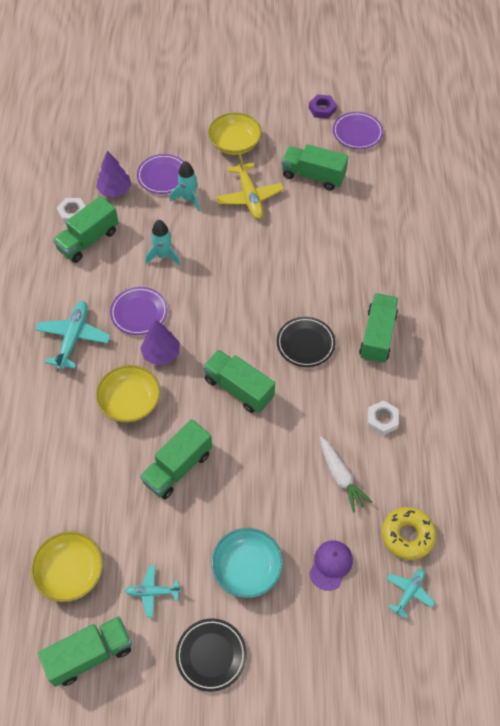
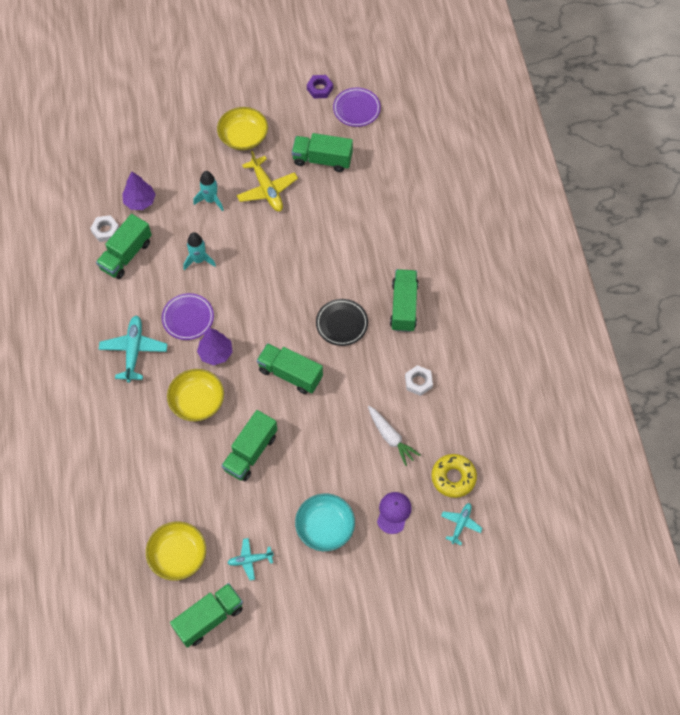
camera: 10 degrees left, 5 degrees up
purple plate [137,154,184,194] -> none
black plate [176,618,247,692] -> none

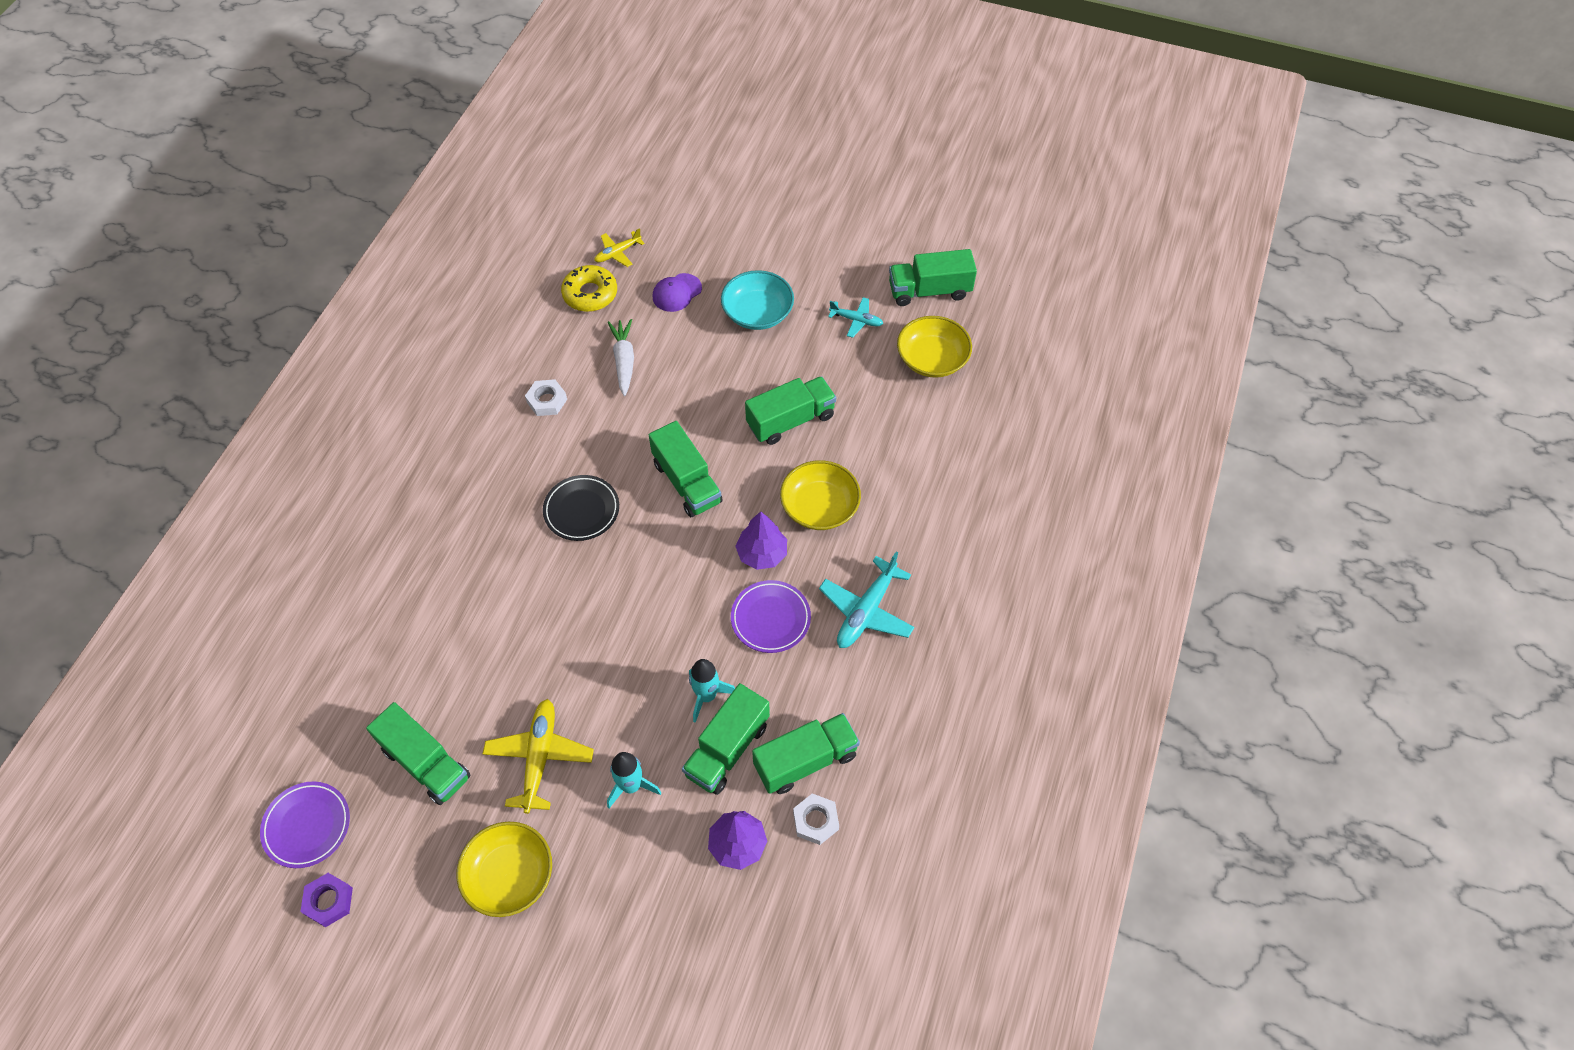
camera: 150 degrees left, 5 degrees down
green truck [390,269,419,332] -> green truck moved to [682,683,770,795]
turquoise plane [441,503,483,545] -> yellow plane [594,228,645,267]

